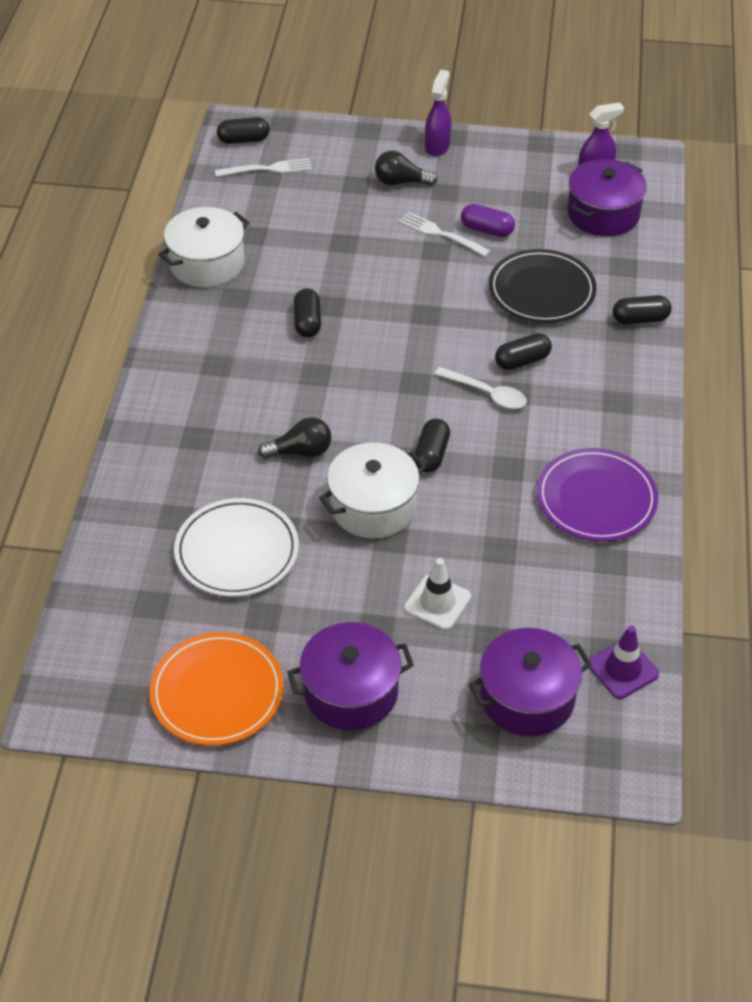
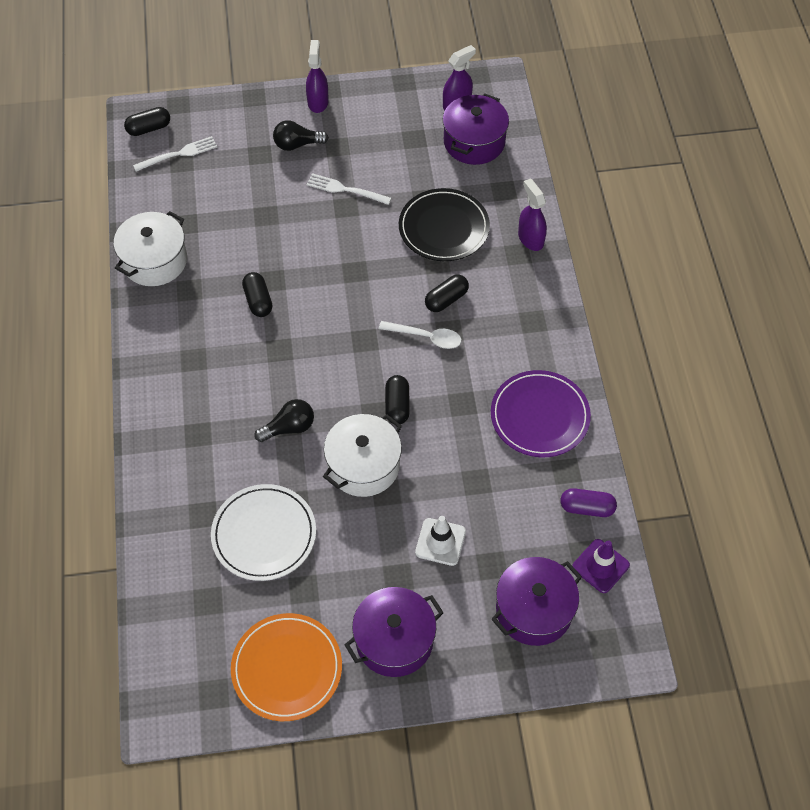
camera: 15 degrees left, 10 degrees up
purple capsule [461,204,515,237] -> purple capsule moved to [560,488,617,517]
black capsule [613,295,672,324] -> purple spray bottle [518,178,547,251]

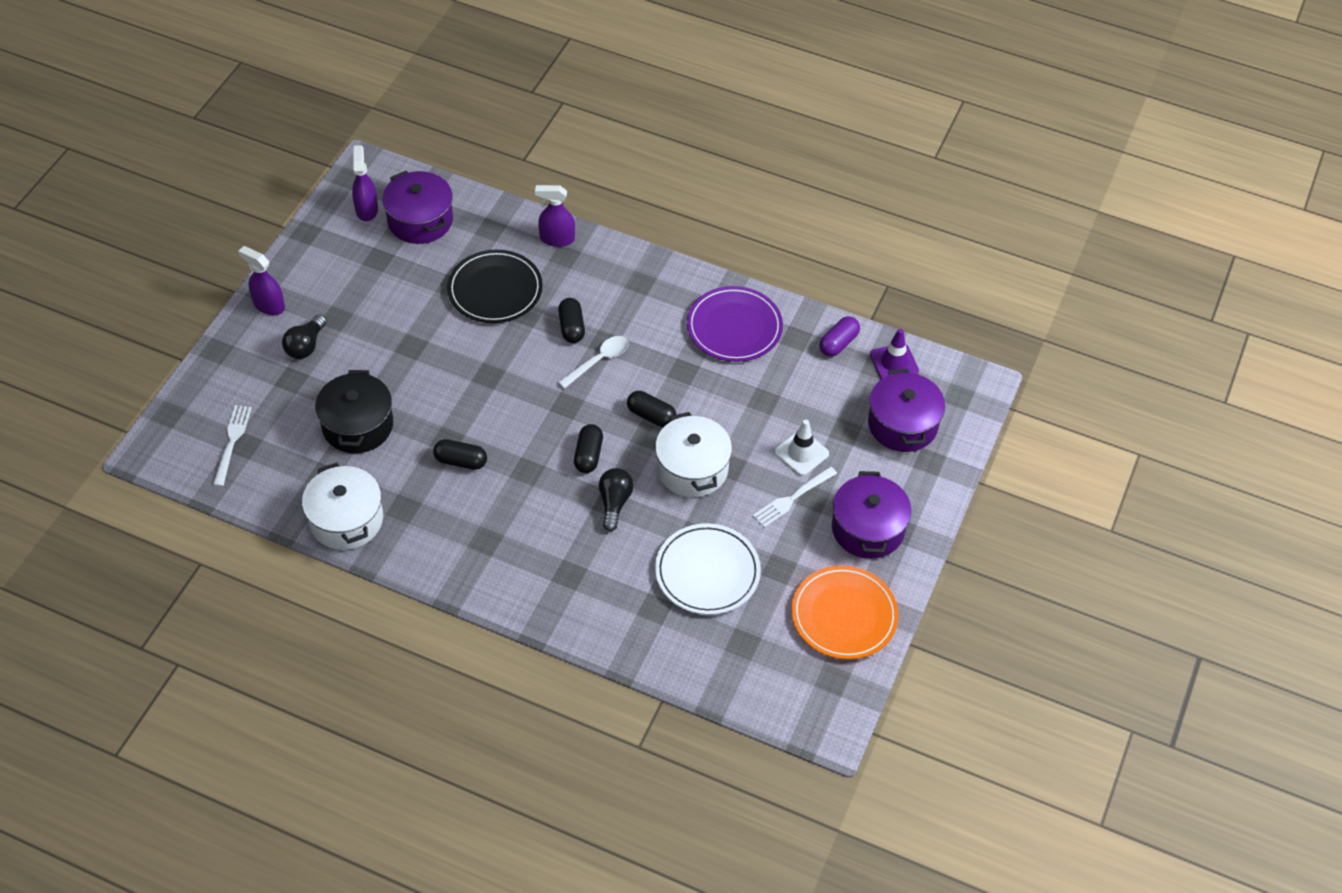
camera: 60 degrees left, 5 degrees down
black capsule [124,107,170,136] -> black capsule moved to [574,424,603,473]
white fork [307,173,392,205] -> white fork moved to [753,467,837,527]
none -> black pot [315,370,393,453]

